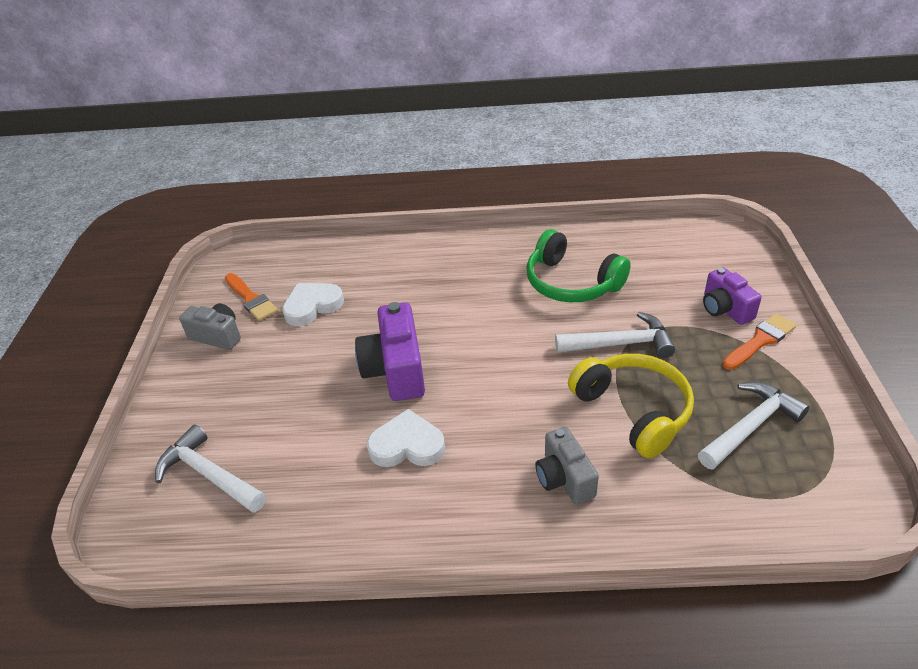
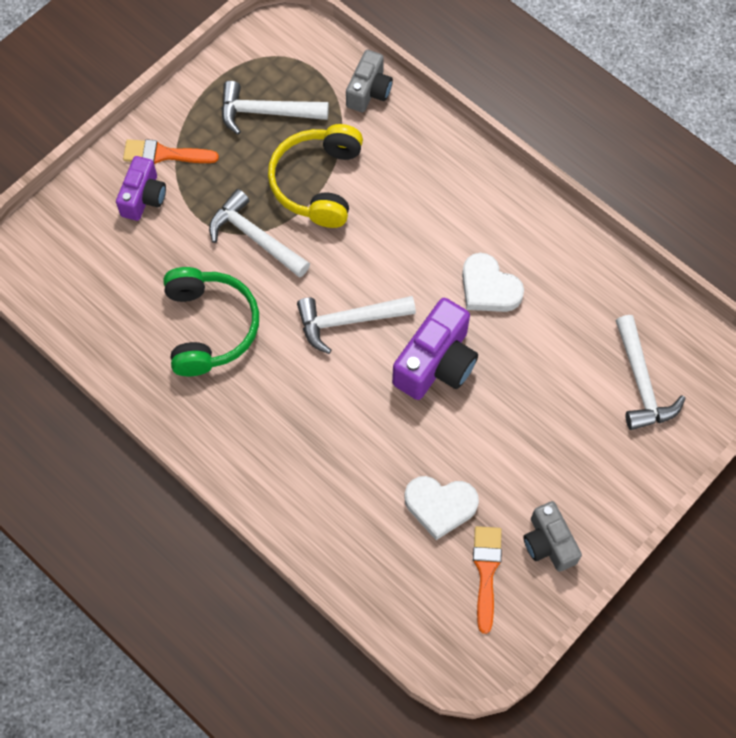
camera: 140 degrees left, 25 degrees up
grey camera [535,427,599,504] -> grey camera moved to [346,50,393,112]
none -> white hammer [297,296,416,354]

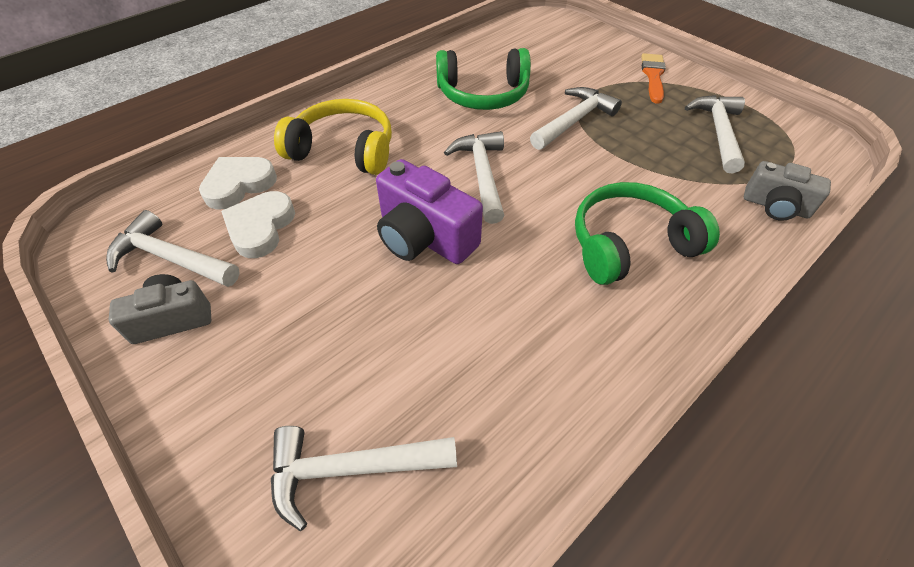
camera: 95 degrees right, 15 degrees down
purple camera [116,156,166,221] -> none
yellow headphones [268,124,363,228] -> yellow headphones moved to [274,99,392,175]
white heart [462,253,524,312] -> white heart moved to [199,157,277,210]
orange brush [473,526,502,634] -> white hammer [106,210,240,287]
none -> green headphones [575,182,720,285]

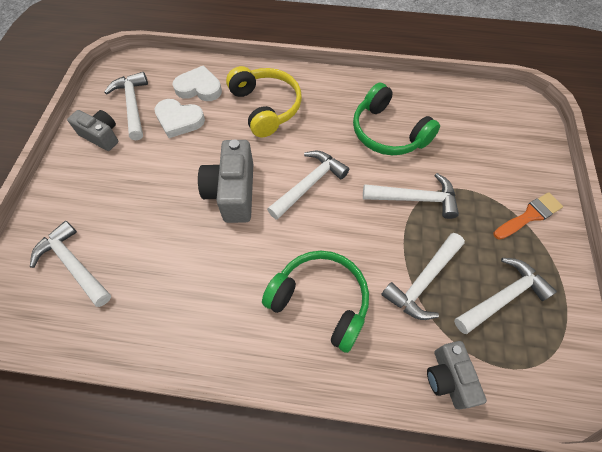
camera: 50 degrees right, 10 degrees up
white heart [221,191,295,258] -> white heart turned 135 degrees counterclockwise [154,99,205,138]
purple camera [376,159,483,264] -> grey camera [198,139,253,223]
none -> white hammer [381,233,465,320]

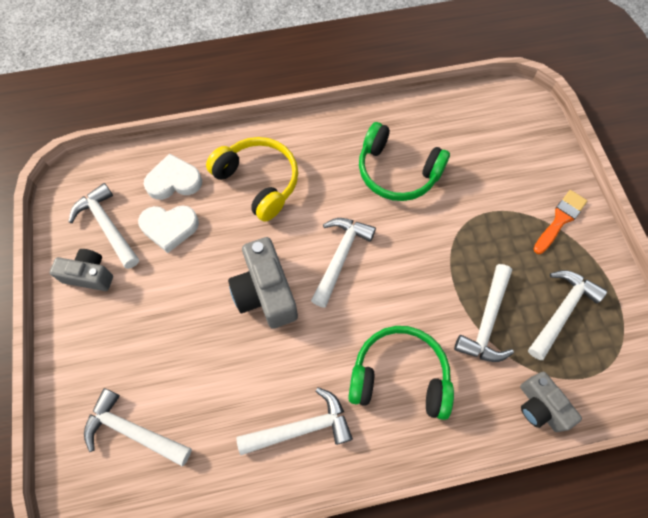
camera: 20 degrees left, 5 degrees up
white hammer [363,173,459,219] -> white hammer moved to [236,387,353,455]

